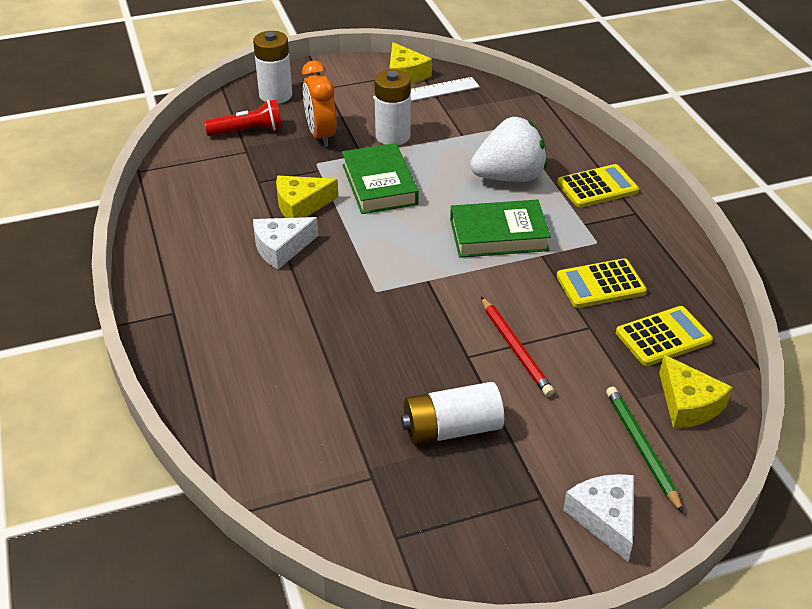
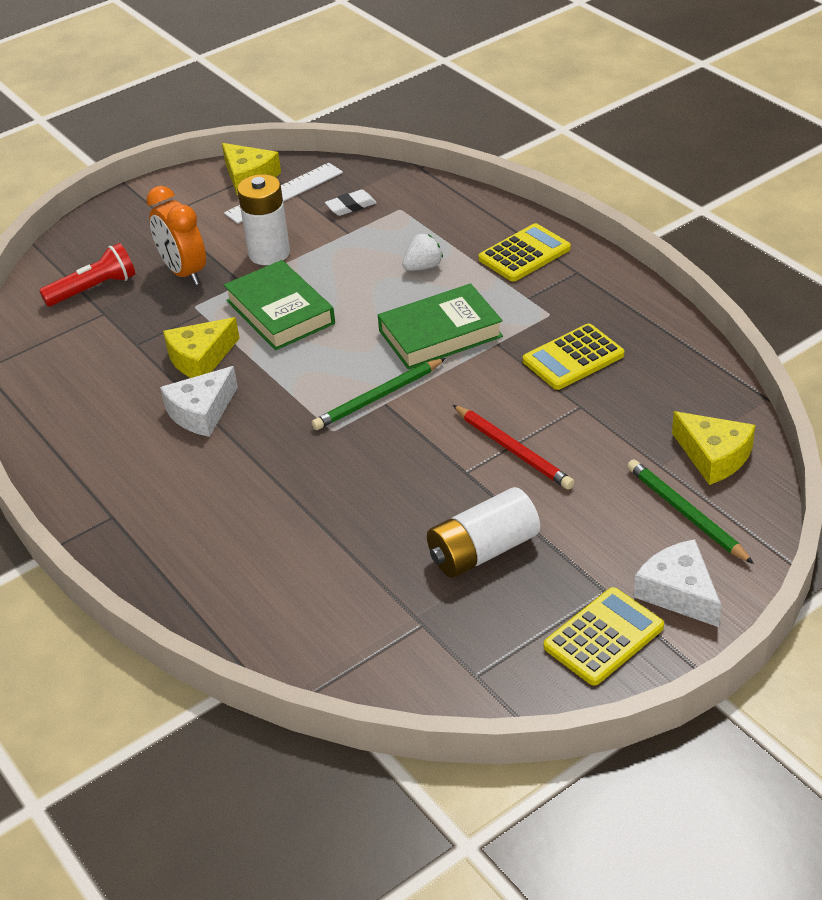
camera: 15 degrees left, 0 degrees up
white battery [253,31,292,104] -> none
white strawberry [470,117,547,182] -> white strawberry [402,234,443,271], size x0.48
yellow calculator [616,306,713,366] -> yellow calculator moved to [544,587,664,686]
none -> green pencil [311,358,446,430]
none -> white eraser [325,190,377,216]

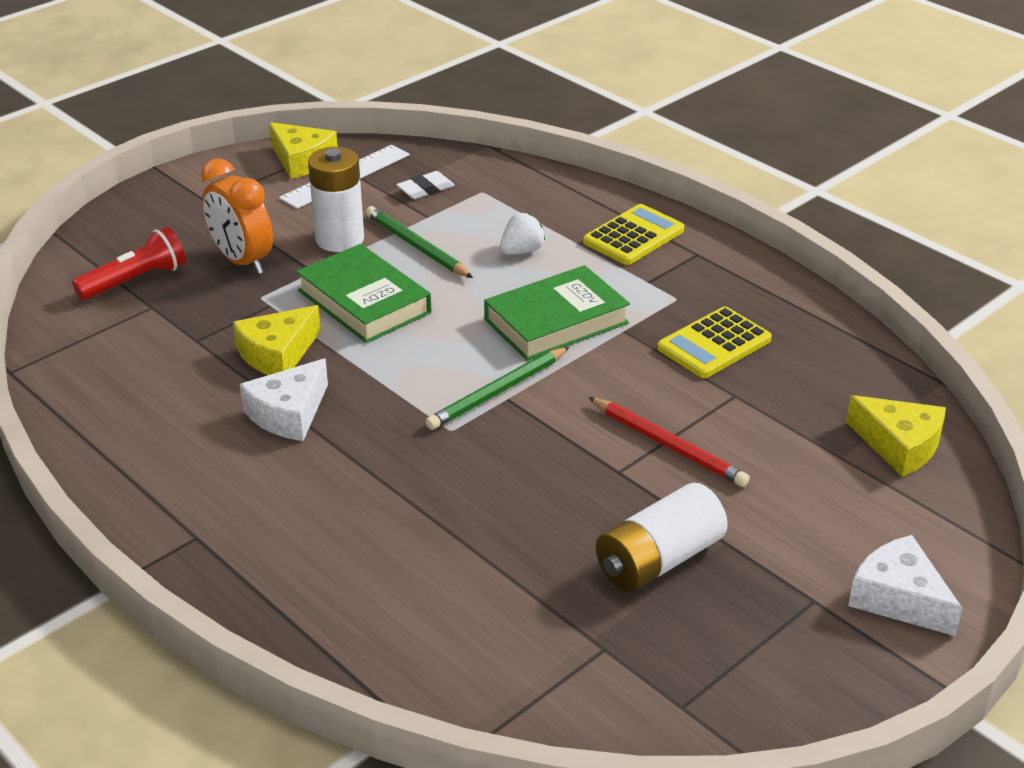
camera: 10 degrees left, 5 degrees down
yellow calculator [544,587,664,686] -> none
green pencil [627,459,754,564] -> green pencil moved to [366,206,473,278]

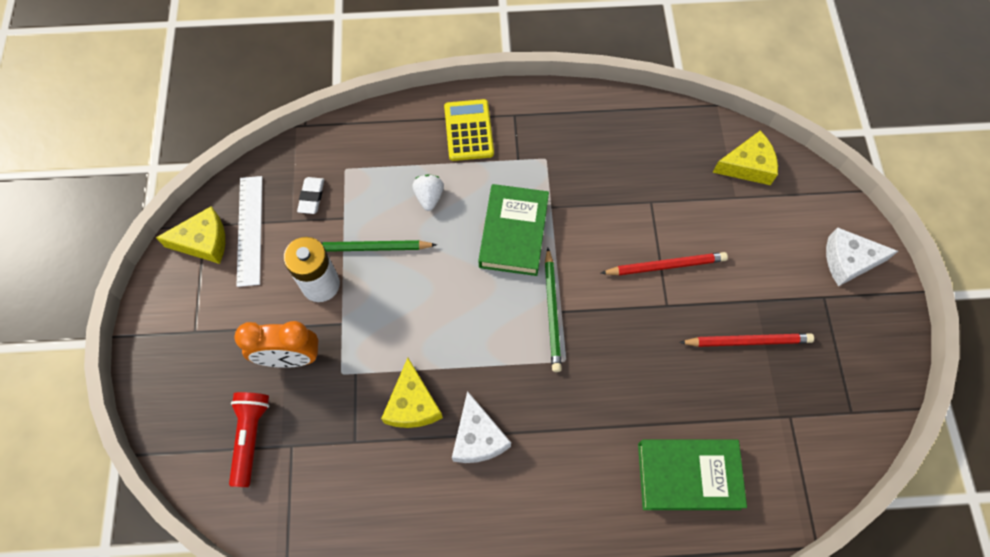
camera: 50 degrees left, 30 degrees up
green book [296,244,431,343] -> green book moved to [638,439,747,510]
white battery [596,483,728,592] -> red pencil [679,333,814,347]
yellow calculator [657,307,772,378] -> none

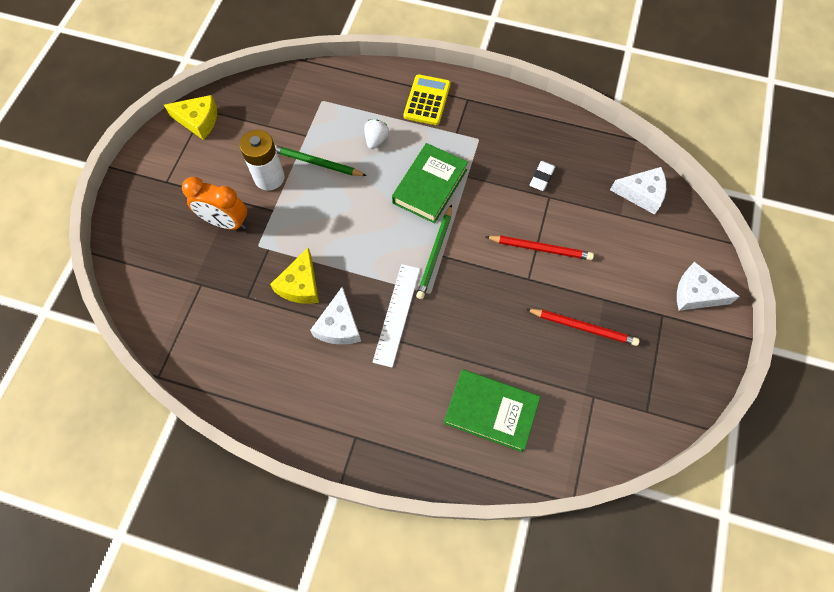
camera: 20 degrees right, 0 degrees up
red flashlight [229,392,269,487] -> none
white ruler [236,176,262,287] -> white ruler moved to [372,264,420,368]
white eraser [297,177,324,214] -> white eraser moved to [529,161,555,191]
yellow cheese [713,130,778,185] -> white cheese [610,167,666,215]

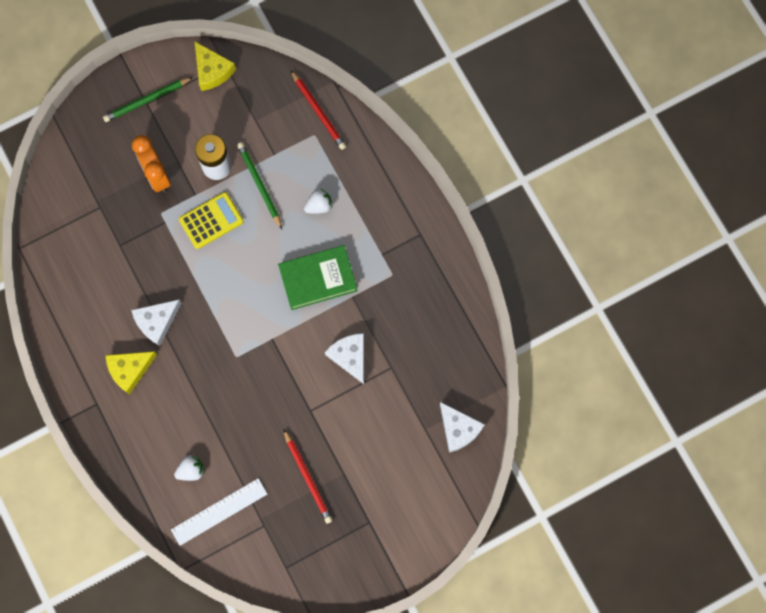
camera: 45 degrees right, 10 degrees up
yellow cheese [270,248,319,304] -> yellow cheese moved to [105,351,158,395]
white ruler [372,264,420,368] -> white ruler moved to [171,478,267,546]
yellow calculator [404,74,451,125] -> yellow calculator moved to [179,192,244,249]
green pencil [416,204,452,299] -> green pencil moved to [103,77,193,122]
green book [444,369,540,452] -> white strawberry [174,455,204,481]
red pencil [485,235,594,260] -> red pencil moved to [291,70,346,150]
white eraser [529,161,555,191] -> none
white cheese [677,262,740,311] -> white cheese moved to [325,333,364,384]

